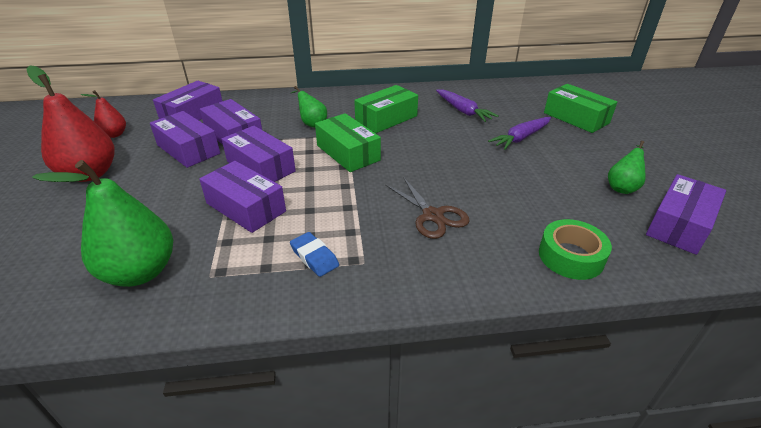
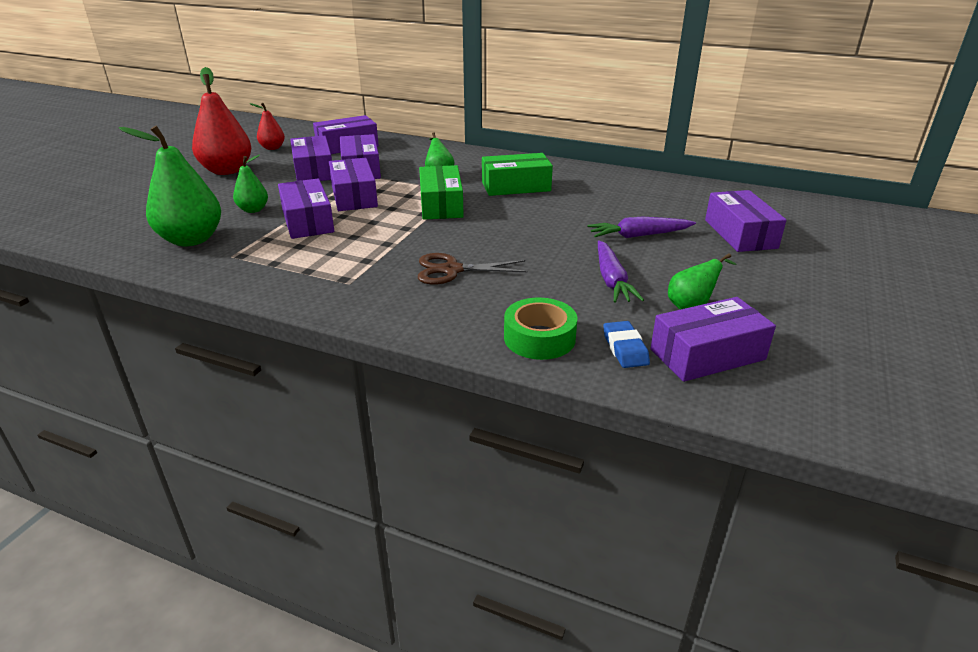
camera: 30 degrees right, 5 degrees down
blue eraser [290,232,339,277] -> blue eraser moved to [603,321,650,368]
brown scissors [385,177,469,239] -> brown scissors turned 90 degrees clockwise [418,253,528,285]
purple carrot [436,90,499,122] -> purple carrot moved to [598,240,644,303]
green box [544,84,617,133] -> purple box [705,190,787,252]
none -> green pear [233,155,268,213]

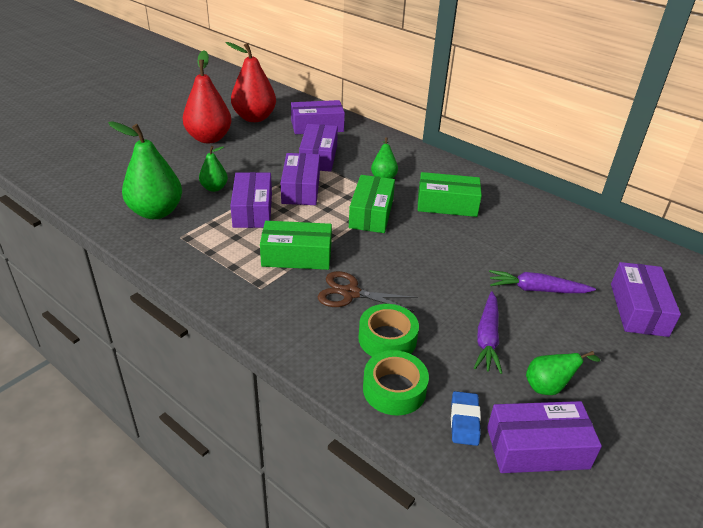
camera: 15 degrees right, 5 degrees up
red pear [250,103,285,150] -> red pear [225,42,276,122], size x1.90
purple box [290,136,332,181] -> none
none -> green box [260,221,332,270]
none -> green tape [358,304,419,357]

